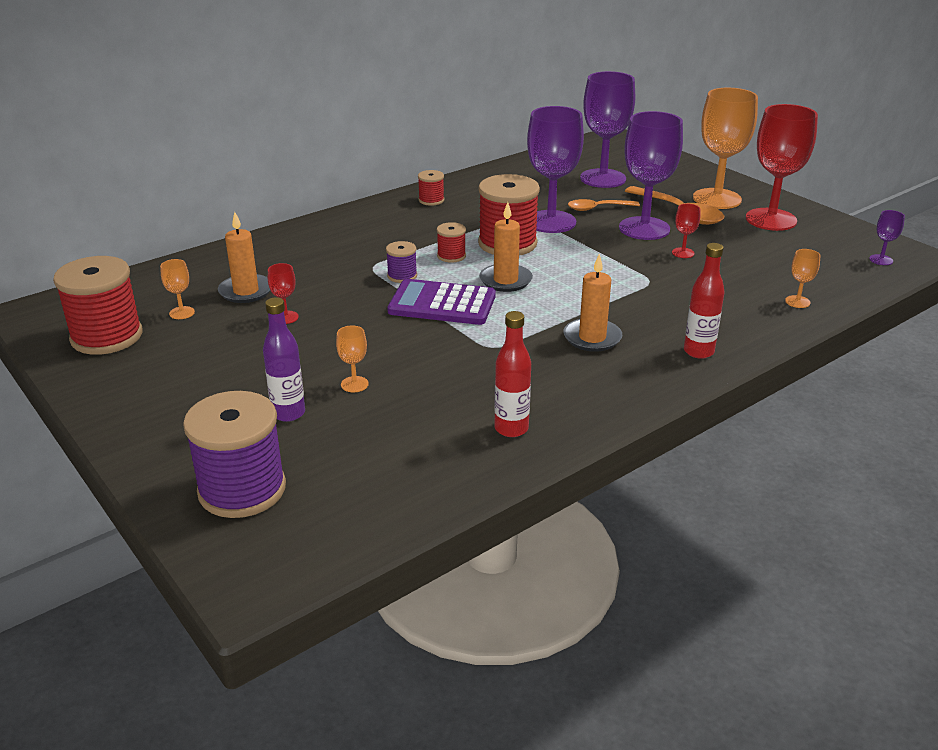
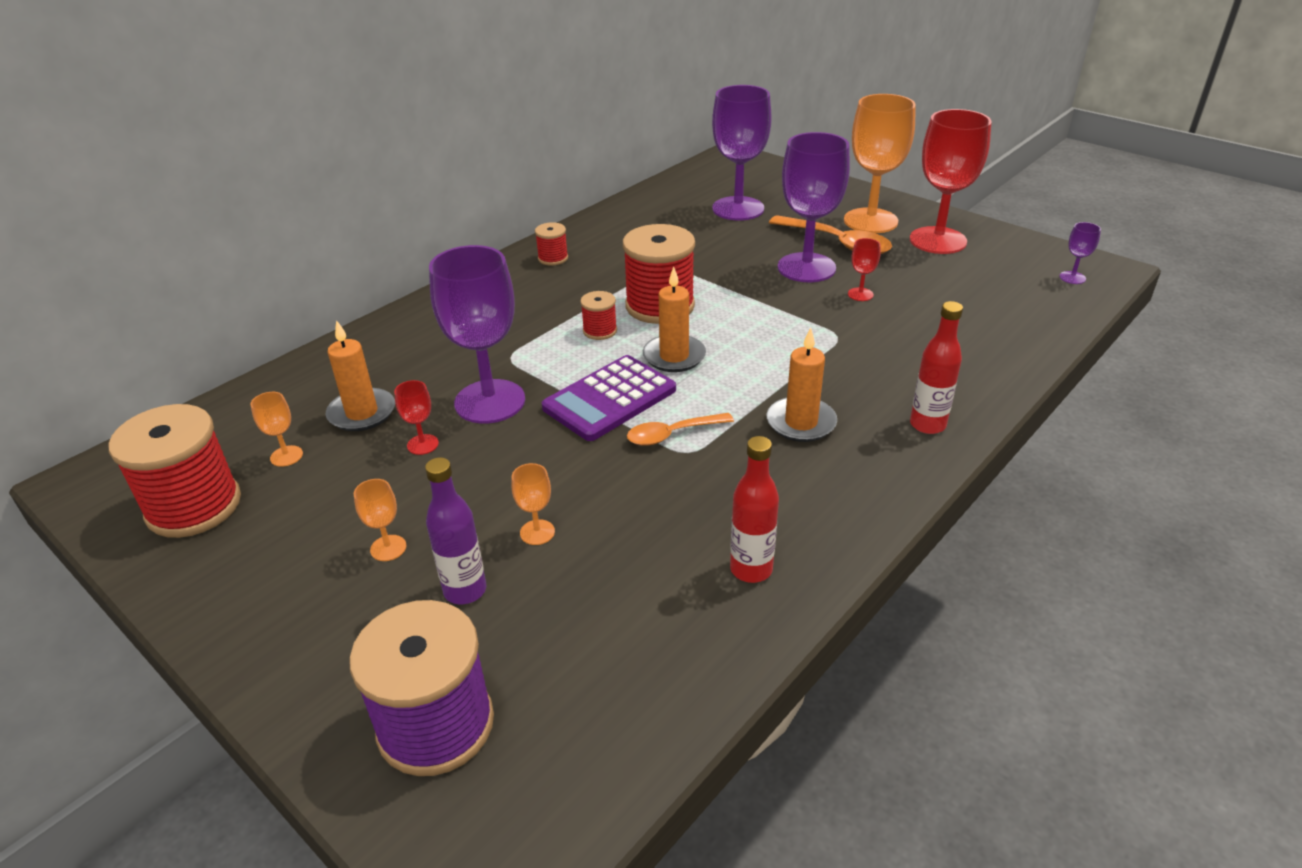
camera: 10 degrees left, 5 degrees up
purple spool [386,241,417,283] -> none
purple calculator [387,279,496,325] -> purple calculator turned 45 degrees counterclockwise [541,355,676,441]
purple goblet [527,106,584,233] -> purple goblet moved to [429,245,525,424]
orange spoon [568,199,640,211] -> orange spoon moved to [627,413,734,446]
orange goblet [785,249,820,308] -> orange goblet moved to [354,479,406,561]

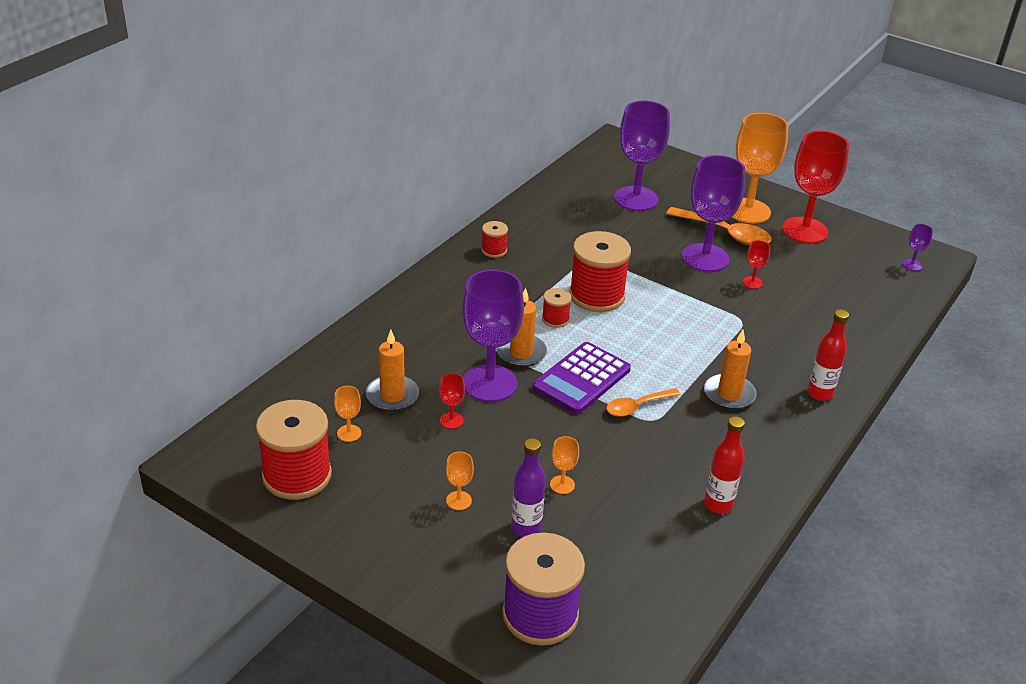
camera: 10 degrees left, 0 degrees up
orange candle [643,266,706,372] -> orange candle moved to [496,288,547,367]

